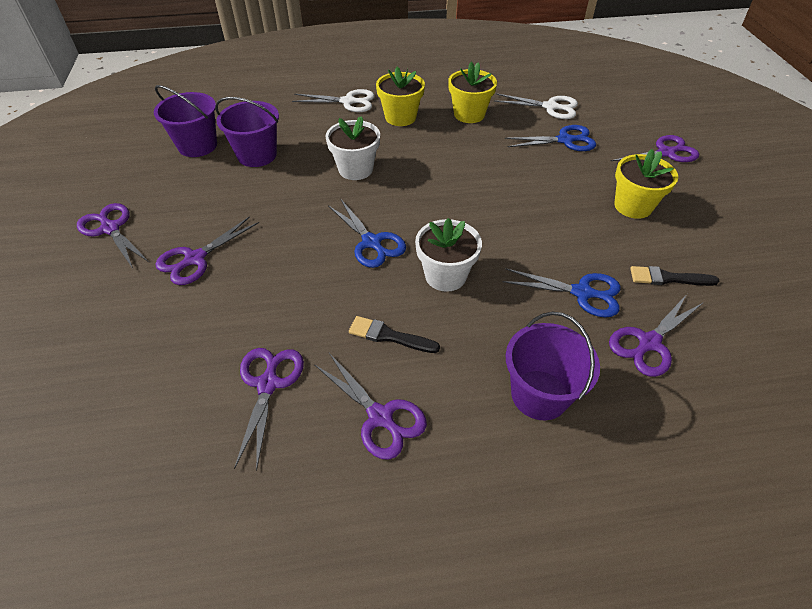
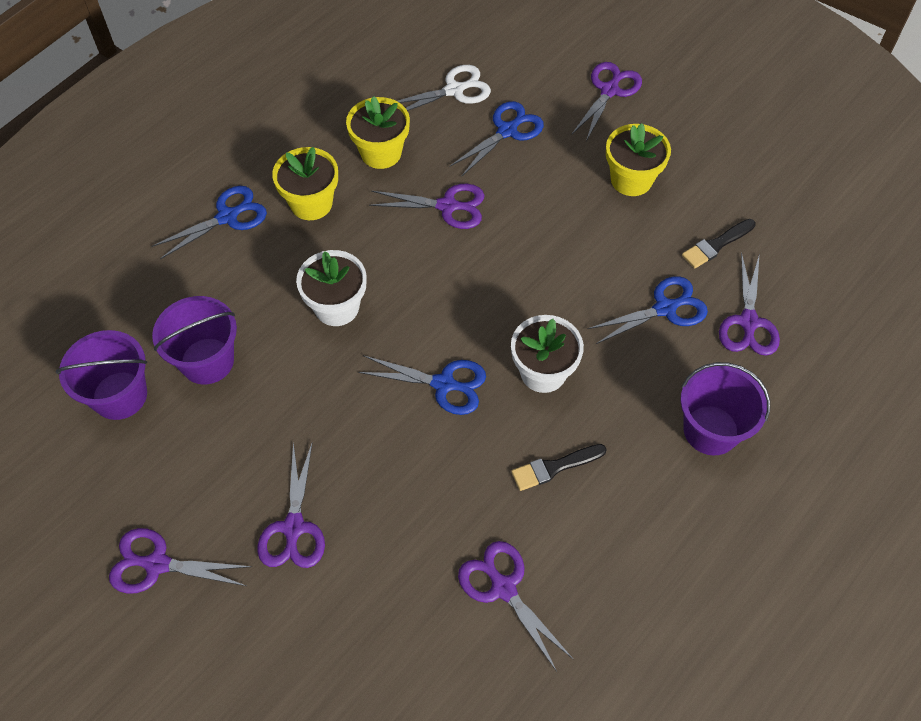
camera: 40 degrees left, 10 degrees up
white scissors [292,89,375,112] -> blue scissors [152,186,267,259]
purple scissors [314,353,427,460] -> purple scissors moved to [369,184,485,229]

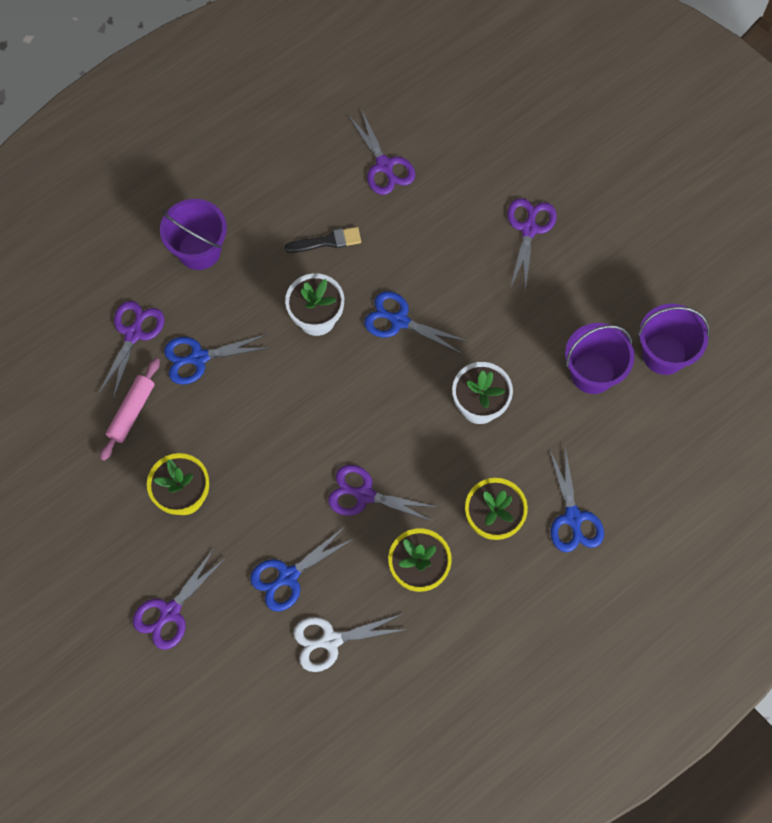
camera: 170 degrees left, 10 degrees up
purple scissors [109,528,252,594] -> none
blue scissors [152,186,267,259] -> blue scissors turned 75 degrees counterclockwise [549,447,604,552]
black brush [682,219,756,269] -> pink rolling pin [100,358,160,461]

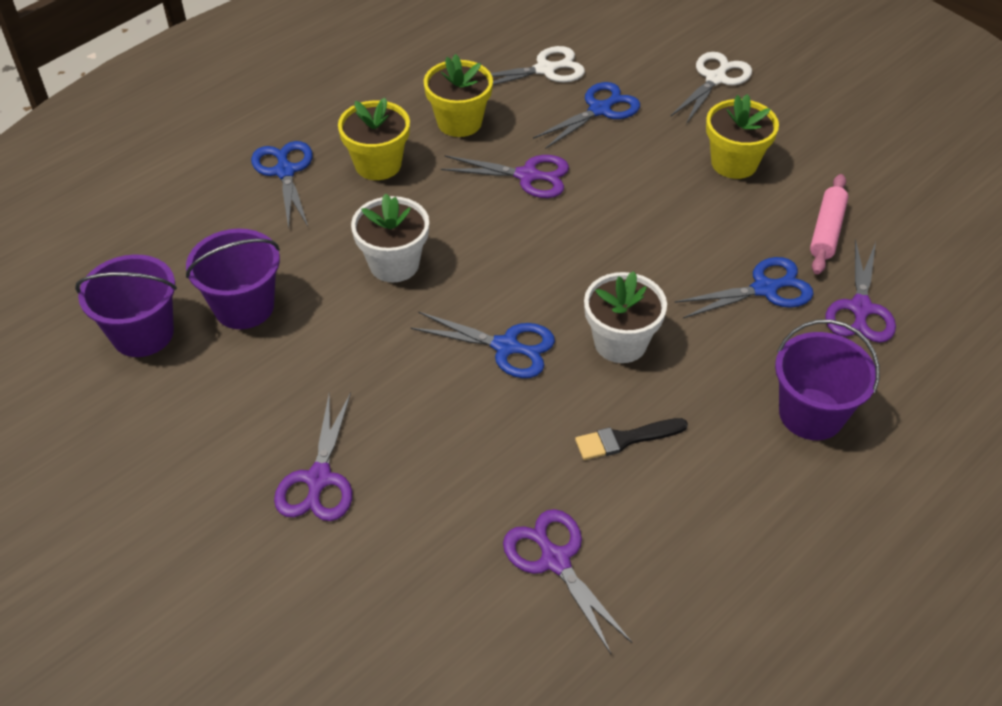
camera: 175 degrees right, 20 degrees down
purple scissors [133,549,226,650] -> white scissors [670,52,752,124]

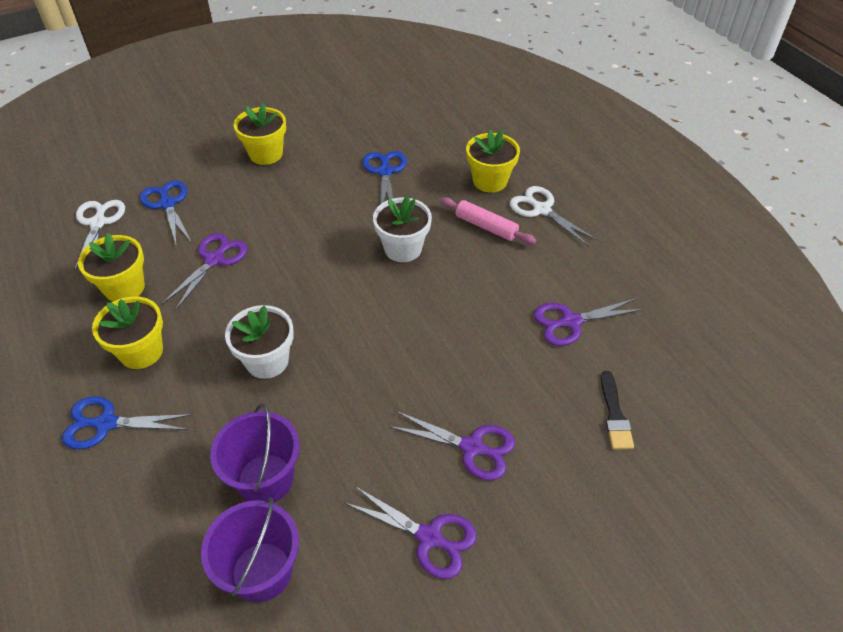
camera: 75 degrees left, 0 degrees up
blue scissors [411,312,555,378] -> none
black brush [575,418,688,460] -> black brush moved to [601,371,634,450]
white scissors [670,52,752,124] -> white scissors moved to [510,186,599,247]
purple bucket [775,319,880,440] -> yellow flower pot [466,130,520,192]
pink rolling pin [810,174,848,275] -> pink rolling pin moved to [440,197,536,244]
purple scissors [825,239,896,343] -> purple scissors moved to [345,486,477,579]

